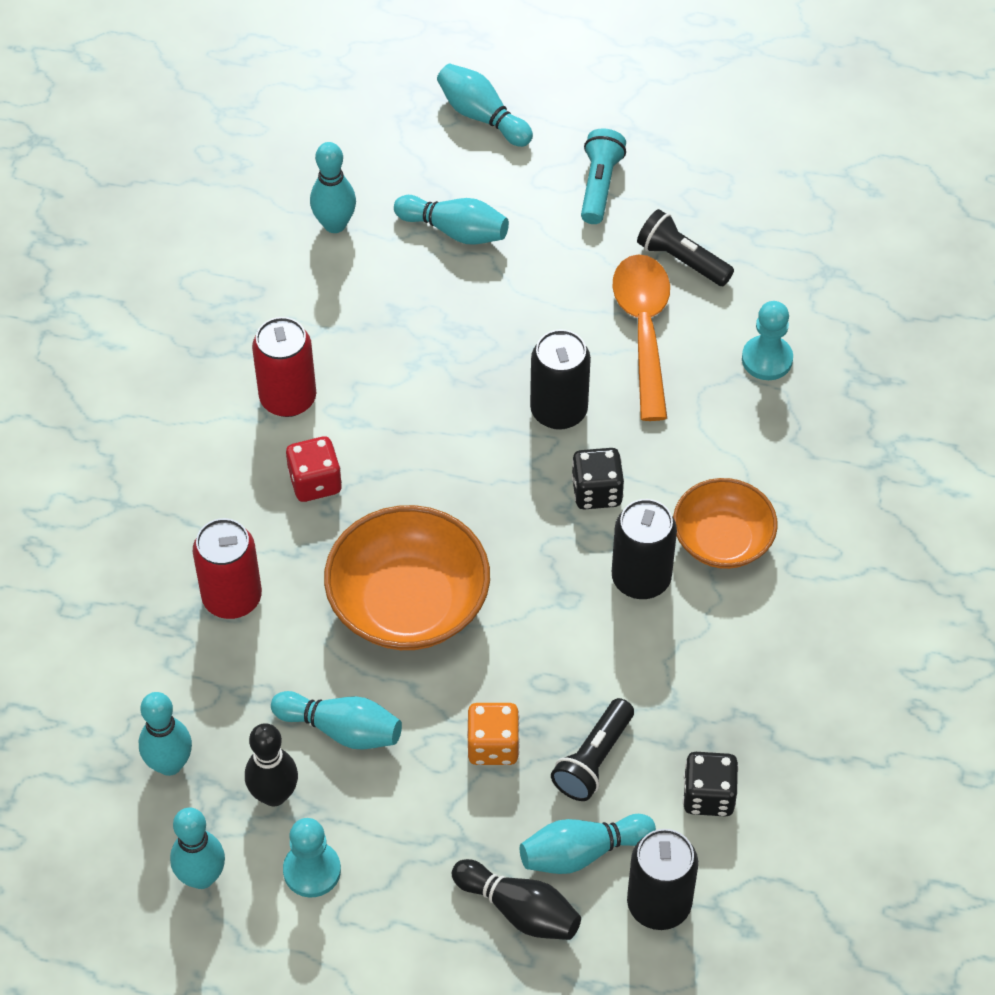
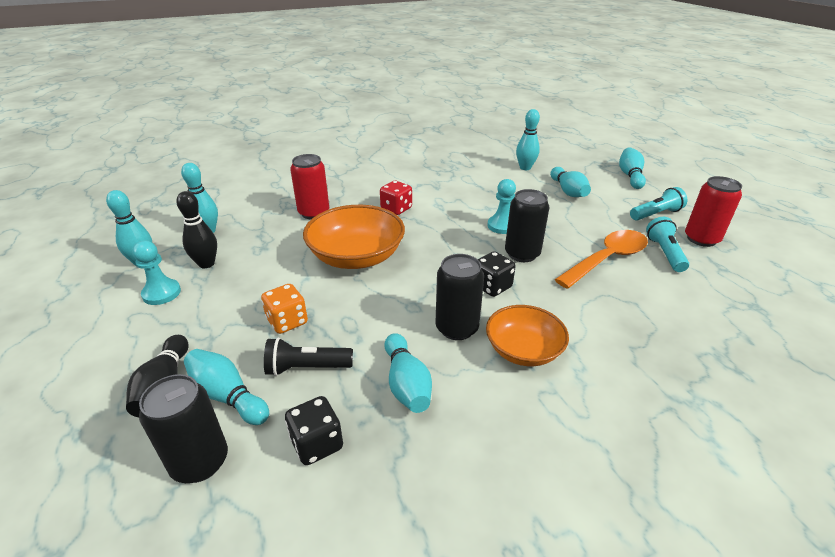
camera: 55 degrees right, 20 degrees down
red can [252,317,316,417] -> red can moved to [685,176,742,247]
turquoise bowling pin [271,691,402,749] -> turquoise bowling pin moved to [384,333,432,413]
black flashlight [637,209,734,286] -> turquoise flashlight [646,217,689,272]
turquoise pawn [742,301,793,380] -> turquoise pawn moved to [487,179,516,234]

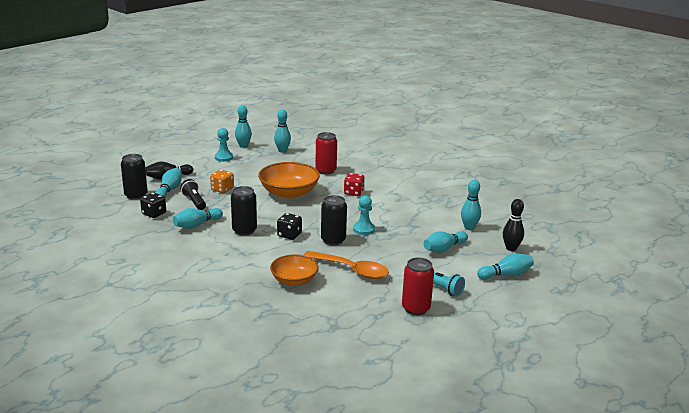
camera: 65 degrees right, 10 degrees down
black bowling pin [176,191,217,268] -> black bowling pin moved to [503,199,524,251]
orange bowl [486,305,569,366] -> orange bowl moved to [270,254,319,286]
turquoise flashlight [646,217,689,272] -> none

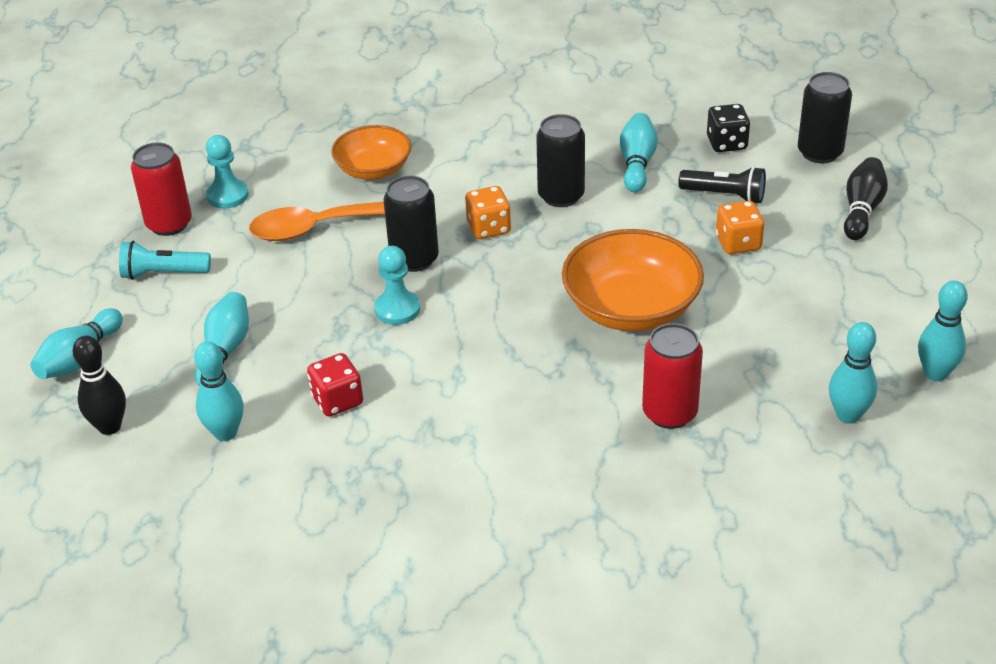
camera: 140 degrees right, 15 degrees up
turquoise bowling pin [155,168,182,198] -> none
turquoise pawn [215,128,233,162] -> turquoise pawn moved to [206,135,249,209]
black dice [277,213,302,240] -> orange dice [465,186,511,239]
red dice [344,173,365,196] -> red dice moved to [307,353,363,416]

